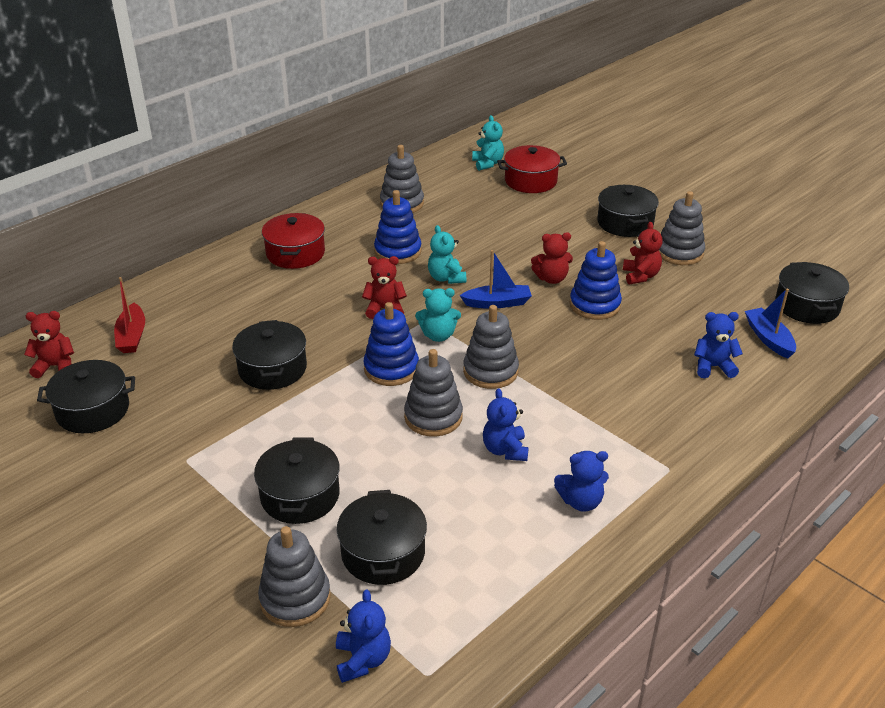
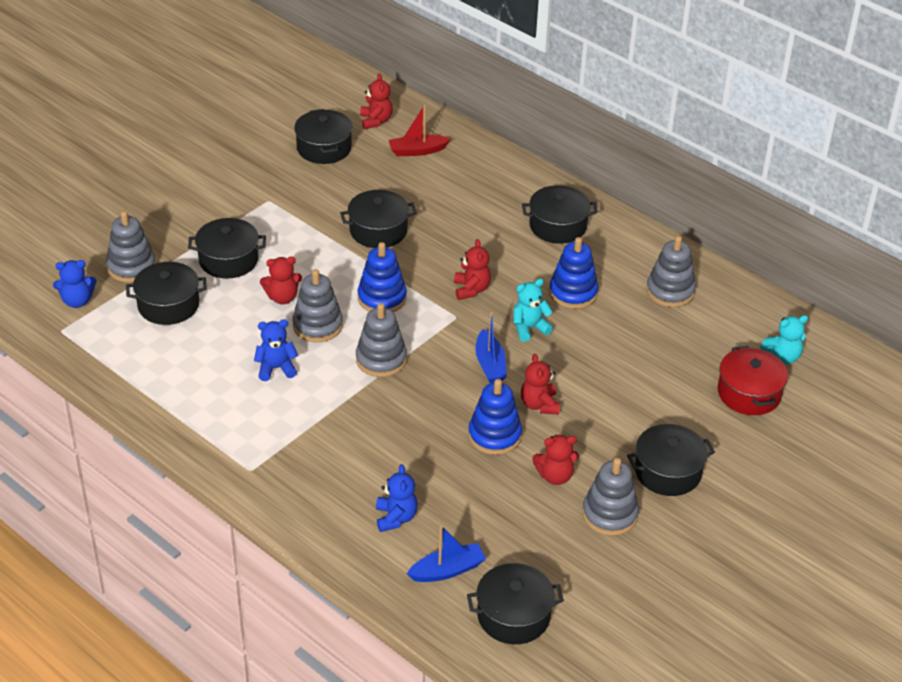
camera: 85 degrees right, 5 degrees up
red pot [262,213,325,269] -> black pot [522,185,598,244]
turquoise teddy bear [415,288,461,342] -> none
blue teddy bear [554,451,609,512] -> none
none -> red teddy bear [260,257,302,304]

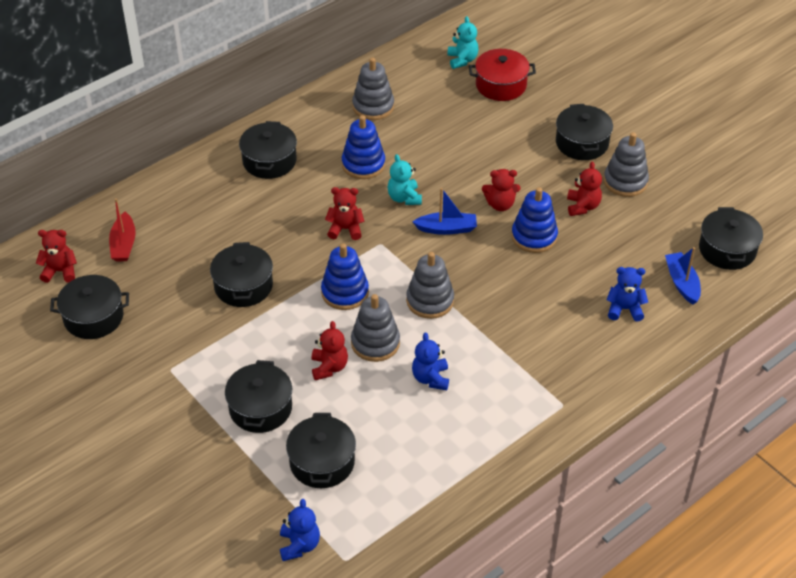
camera: 80 degrees left, 5 degrees up
grey stacking toy [106,211,156,282] -> none

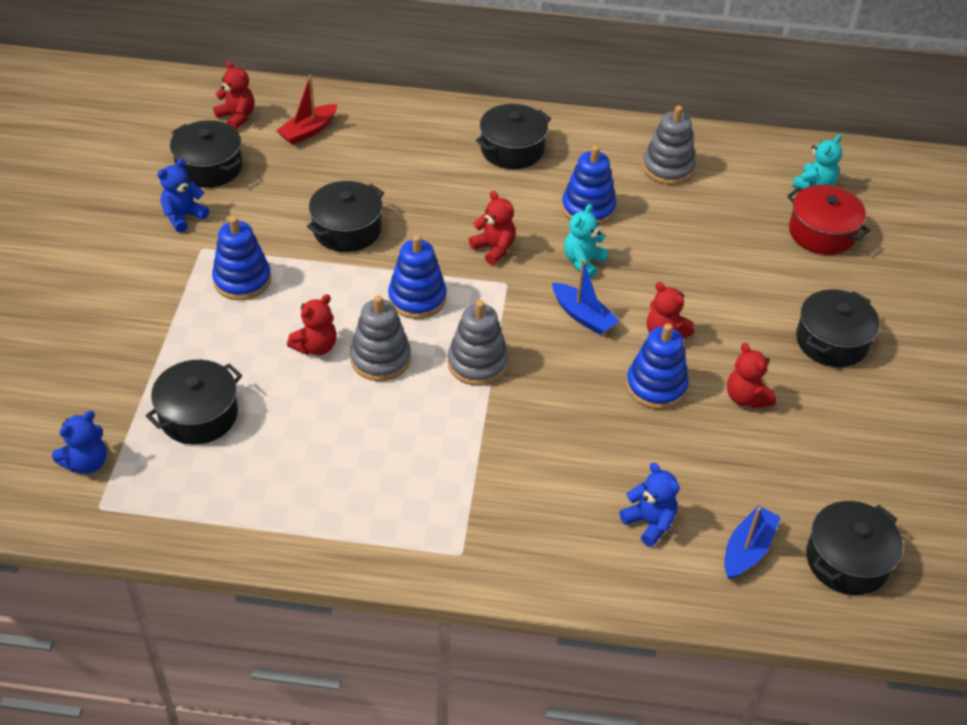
camera: 45 degrees right, 0 degrees up
black pot [225,360,292,433] -> none
blue teddy bear [412,332,449,390] -> blue teddy bear moved to [157,159,209,232]
red teddy bear [567,162,602,216] -> red teddy bear turned 105 degrees clockwise [727,343,776,408]
grey stacking toy [604,132,649,197] -> none
none -> blue stacking toy [212,216,271,300]

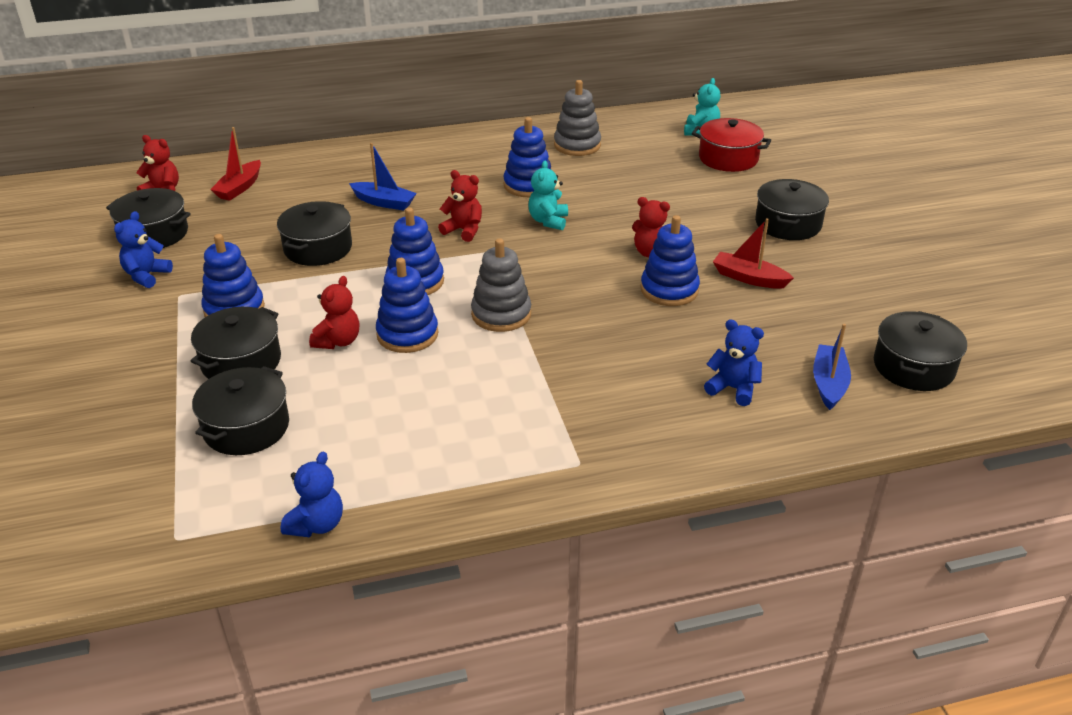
camera: 20 degrees left, 10 degrees down
blue teddy bear [52,411,107,474] -> blue teddy bear moved to [280,452,343,537]
grey stacking toy [350,295,411,381] -> blue stacking toy [376,258,438,353]
black pot [476,104,551,169] -> black pot moved to [191,307,281,379]
blue boat [552,259,620,335] -> blue boat moved to [349,143,417,210]
red teddy bear [727,343,776,408] -> red boat [713,218,794,289]

